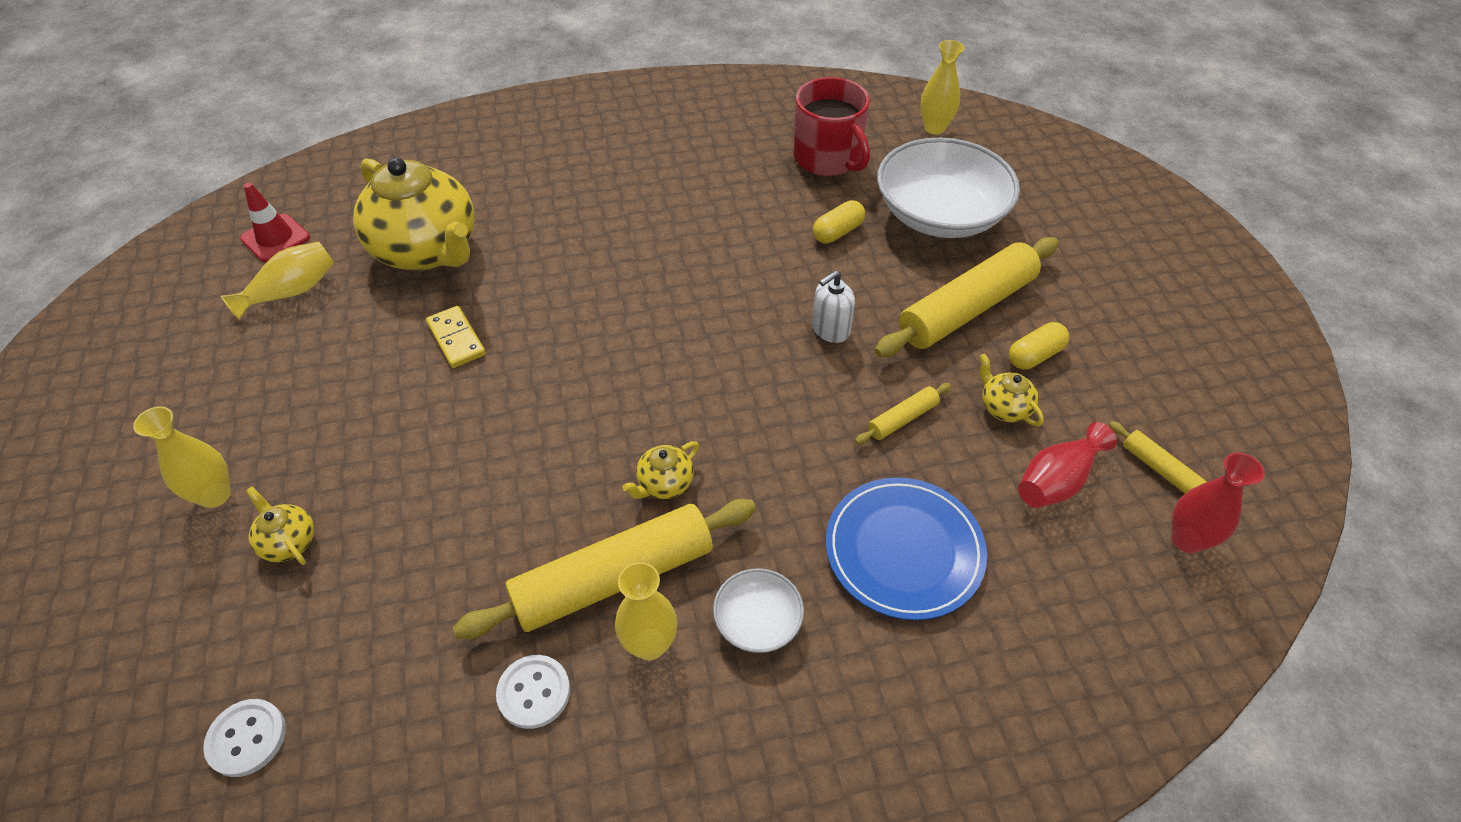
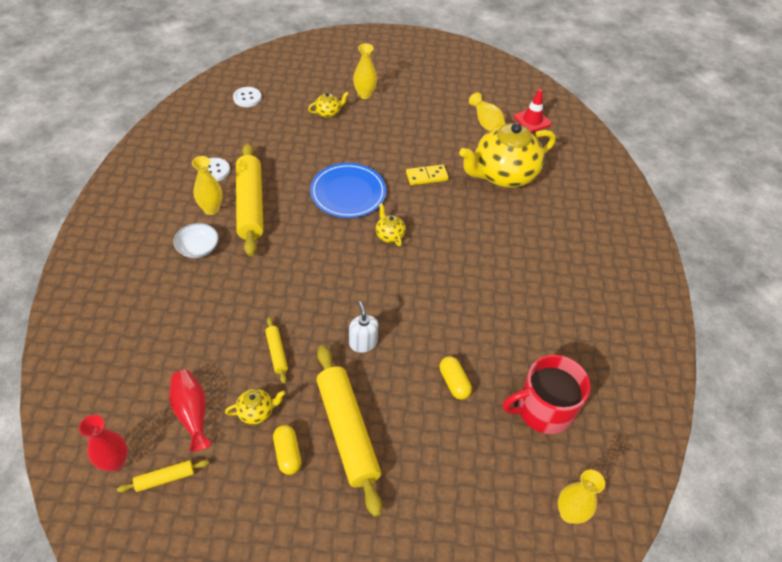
camera: 105 degrees right, 0 degrees up
yellow teapot [622,441,699,499] -> yellow teapot moved to [376,203,406,246]
blue plate [826,477,987,620] -> blue plate moved to [310,163,386,218]
white bowl [877,137,1020,238] -> none

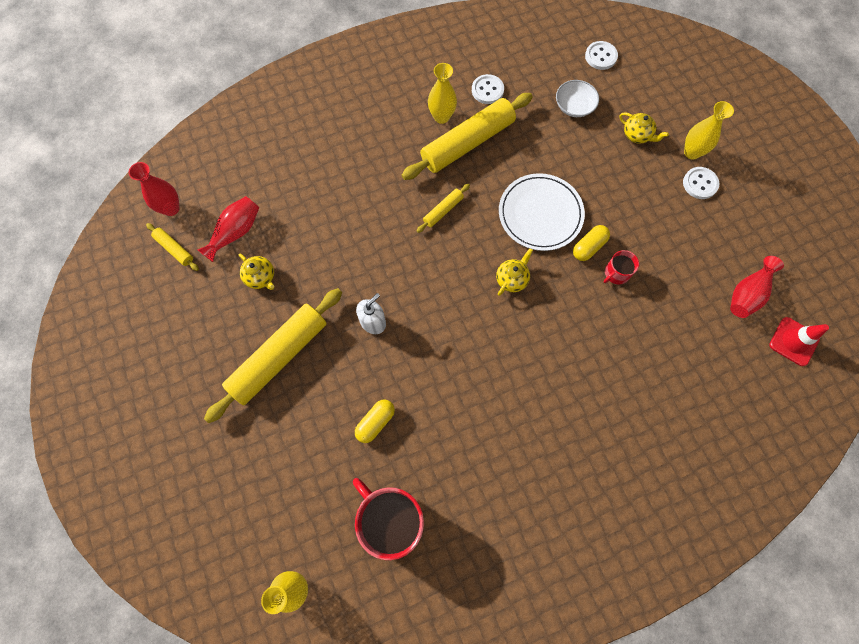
camera: 65 degrees right, 20 degrees up
white bowl [173,223,218,258] -> white bowl moved to [556,80,599,117]
yellow rolling pin [265,317,288,384] -> yellow rolling pin moved to [417,184,470,233]
yellow capsule [273,425,301,475] -> yellow capsule moved to [573,225,610,261]
blue plate [310,163,386,218] -> white plate [499,173,585,251]
yellow domino [406,165,449,185] -> red mug [603,250,639,285]
yellow teapot [459,123,556,188] -> none
yellow vase [469,93,506,131] -> red vase [730,256,784,318]
none -> white button [683,167,719,199]

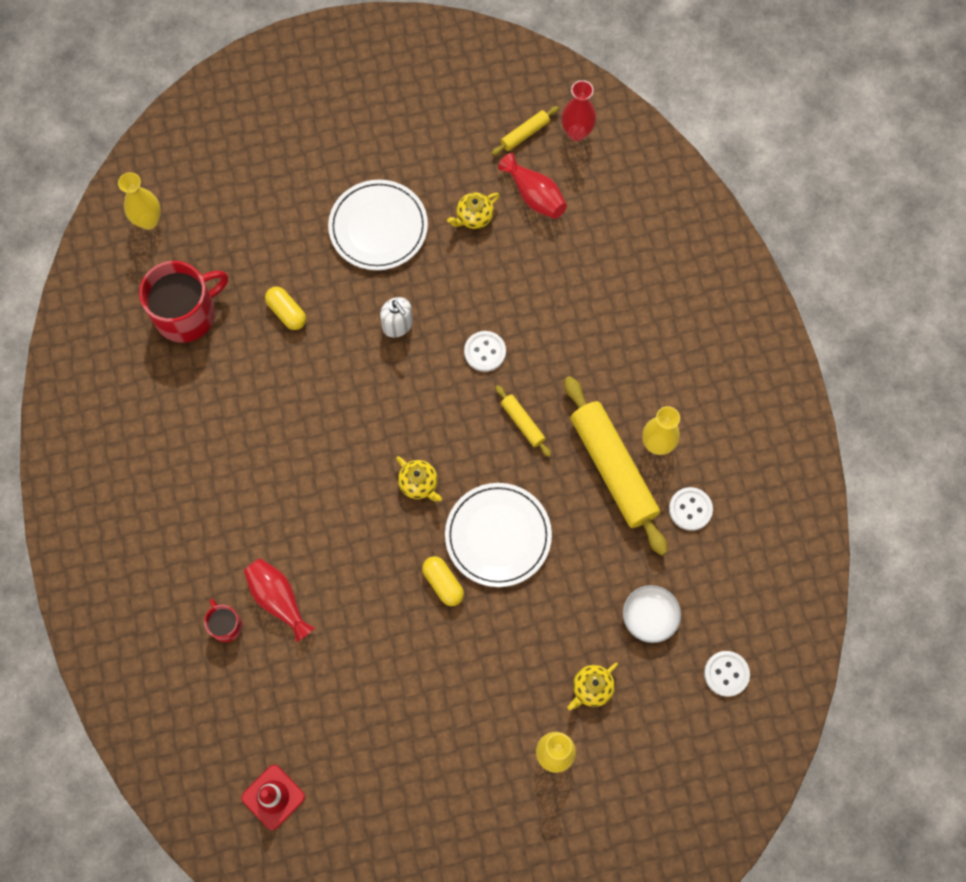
camera: 100 degrees right, 0 degrees up
yellow rolling pin [204,288,342,423] -> white plate [328,180,428,270]
red mug [603,250,639,285] -> red mug moved to [204,599,242,642]
white button [683,167,719,199] -> white button moved to [464,331,506,372]
red vase [730,256,784,318] -> red vase moved to [244,558,315,642]

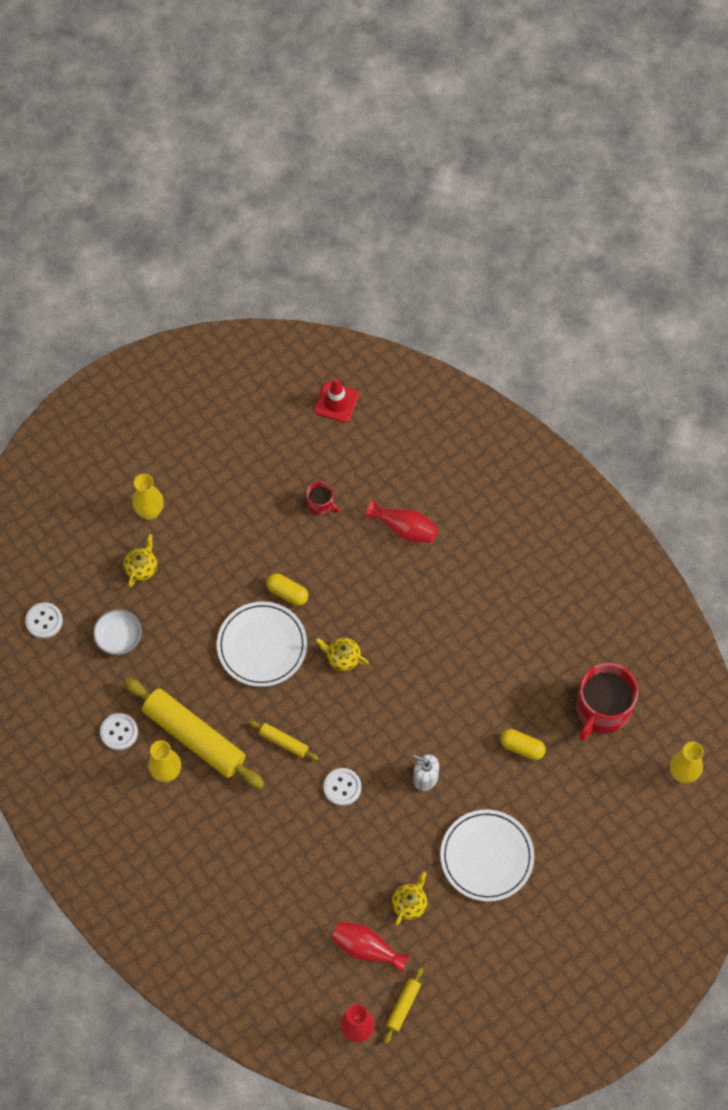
camera: 155 degrees right, 5 degrees down
red mug [204,599,242,642] -> red mug moved to [306,481,339,515]

